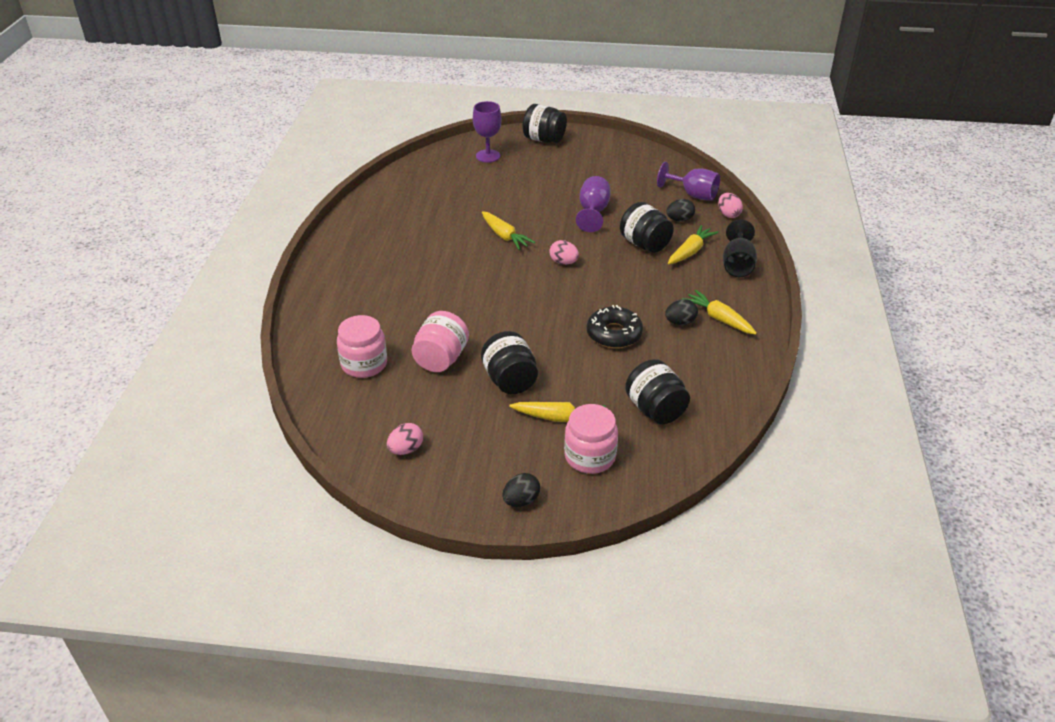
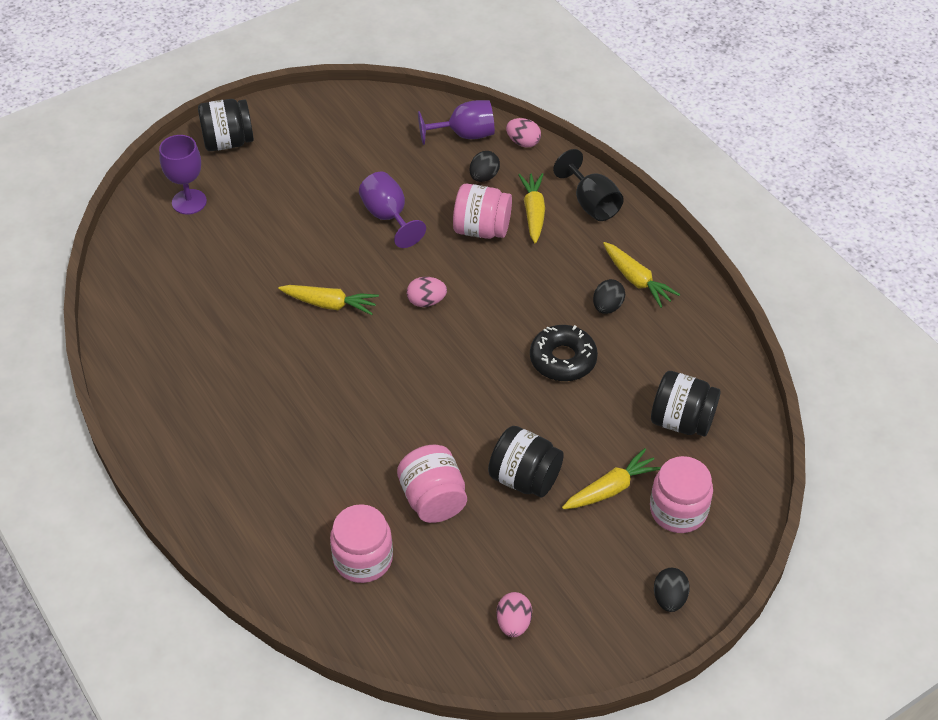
camera: 40 degrees left, 10 degrees up
black jar [620,202,674,253] -> pink jar [453,184,512,239]
yellow carrot [682,290,757,335] -> yellow carrot turned 135 degrees counterclockwise [603,242,680,308]

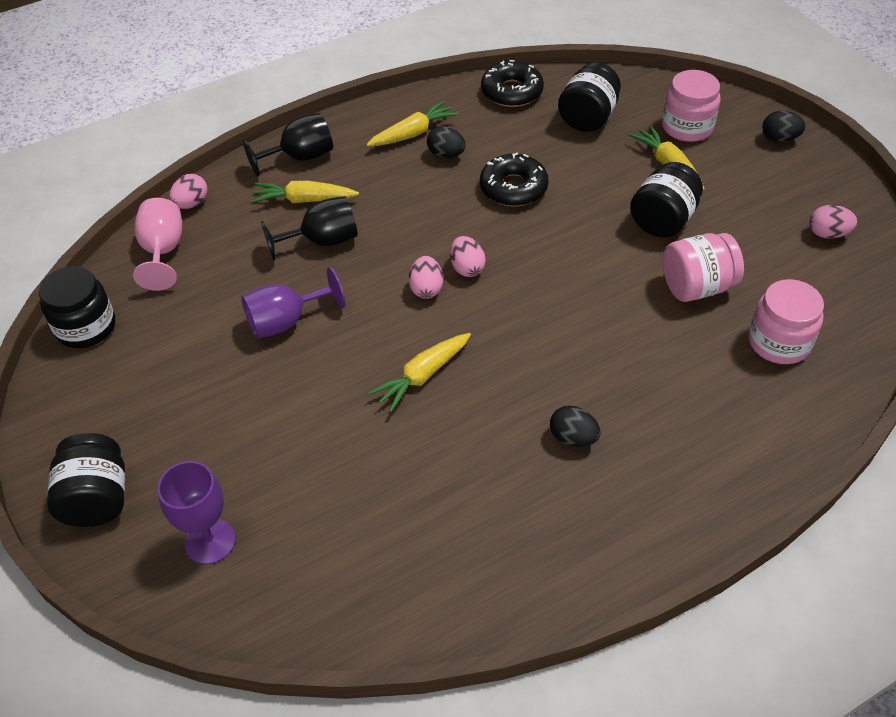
camera: 85 degrees left, 0 degrees up
yellow carrot [278,285,379,315] -> yellow carrot turned 150 degrees counterclockwise [368,333,471,412]
purple goblet [418,100,495,145] -> pink goblet [133,198,182,291]
pink jar [453,184,512,239] -> black goblet [261,196,358,261]
black egg [470,151,500,182] -> black egg moved to [550,405,601,447]
none -> black jar [39,266,115,348]
none -> pink egg [450,236,486,277]
none -> black donut [481,60,544,107]

